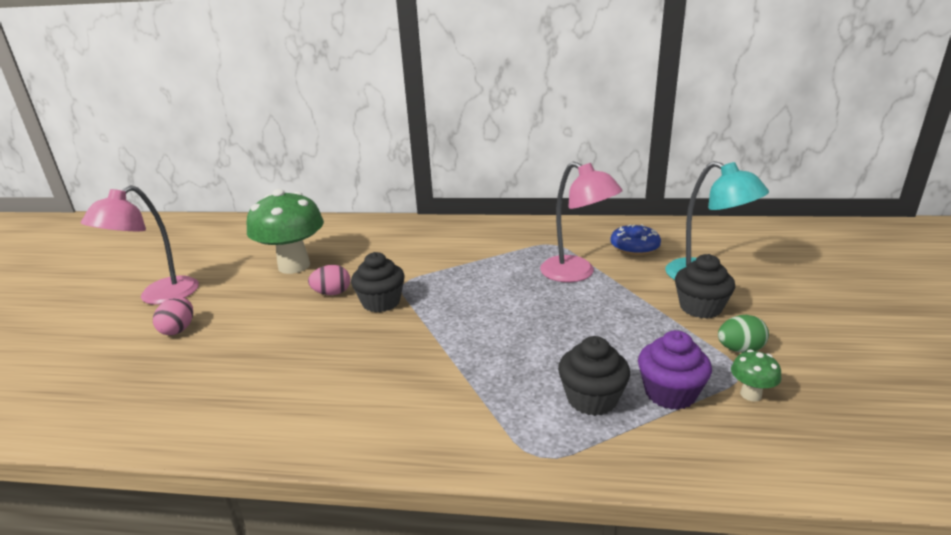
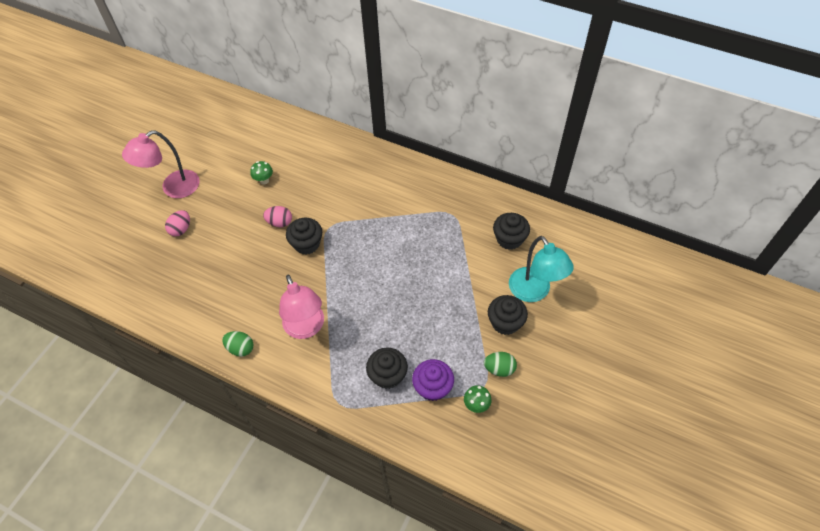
camera: 20 degrees right, 30 degrees up
green mushroom [247,189,324,274] -> green mushroom [250,161,273,185], size x0.42
pink lamp [540,162,623,282] -> pink lamp moved to [279,274,324,339]
blue donut [610,224,661,255] -> black cupcake [493,213,530,250]
none -> green egg [222,331,253,357]

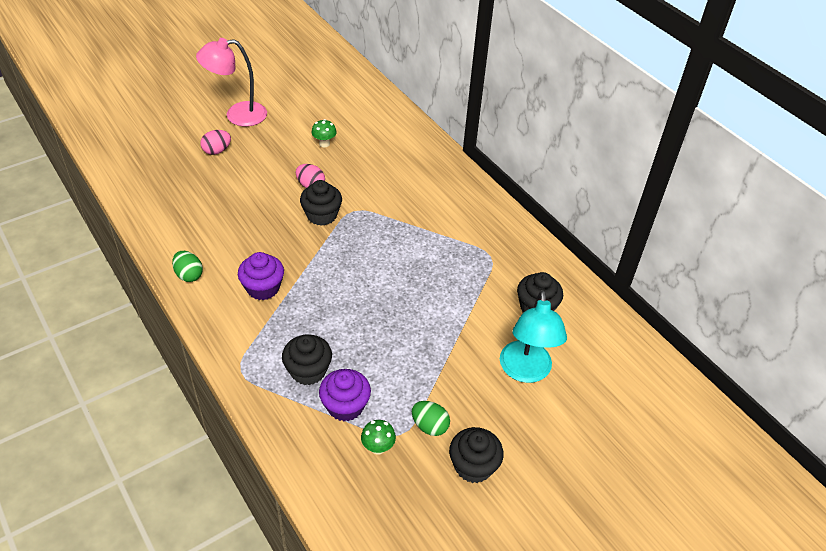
camera: 25 degrees right, 10 degrees down
pink lamp [279,274,324,339] -> purple cupcake [238,252,284,300]
black cupcake [488,295,528,335] -> black cupcake moved to [449,427,504,483]

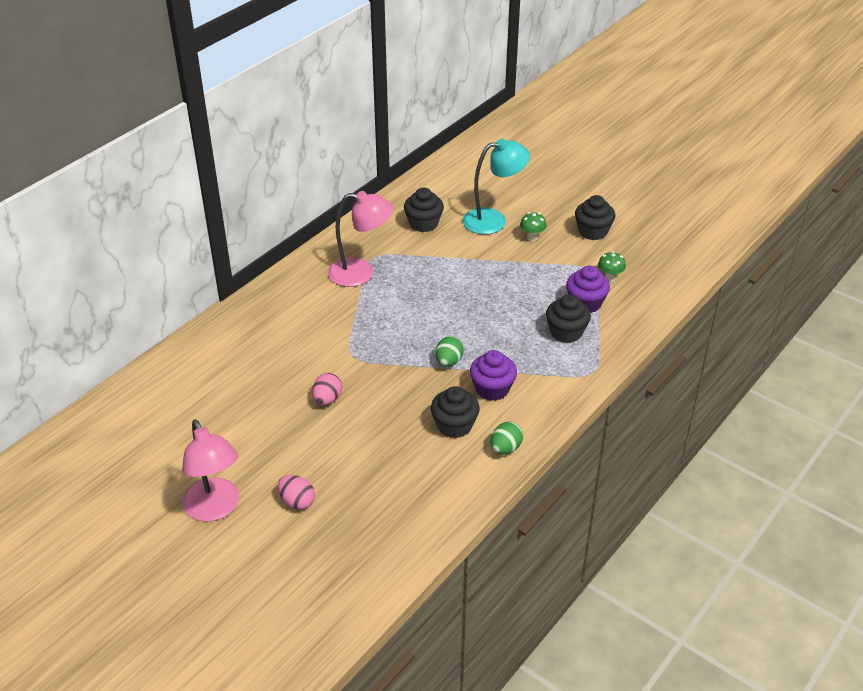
camera: 105 degrees left, 5 degrees down
black cupcake [300,180,342,226] -> black cupcake moved to [431,386,480,438]
green mushroom [311,119,337,147] -> green mushroom moved to [520,212,547,241]
green egg [412,401,450,436] -> green egg moved to [435,336,464,367]
none -> pink lamp [328,191,393,287]

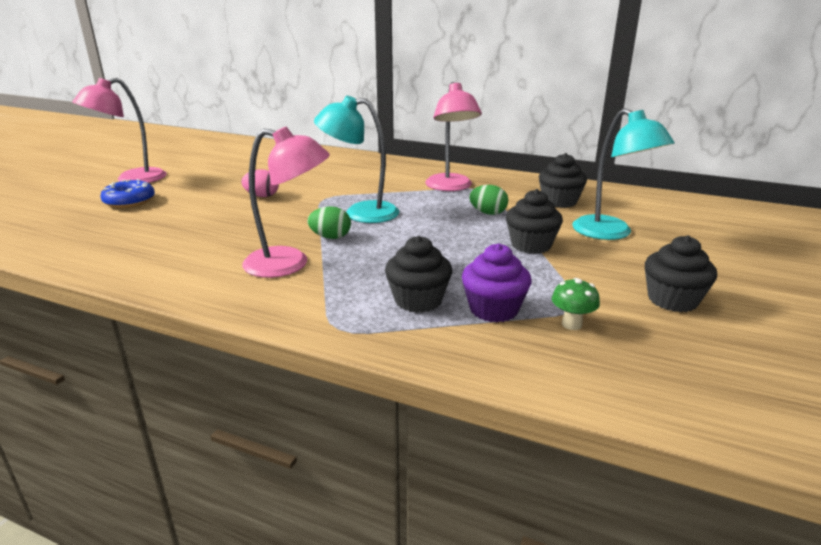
camera: 75 degrees right, 15 degrees down
pink egg [278,475,315,510] -> blue donut [100,179,155,208]
black cupcake [431,386,480,438] -> black cupcake moved to [506,189,563,254]
purple cupcake [470,350,517,401] -> pink lamp [242,126,330,278]
green egg [490,422,523,455] -> green egg moved to [469,185,508,215]
green mushroom [520,212,547,241] -> none
none -> turquoise lamp [314,96,399,223]

